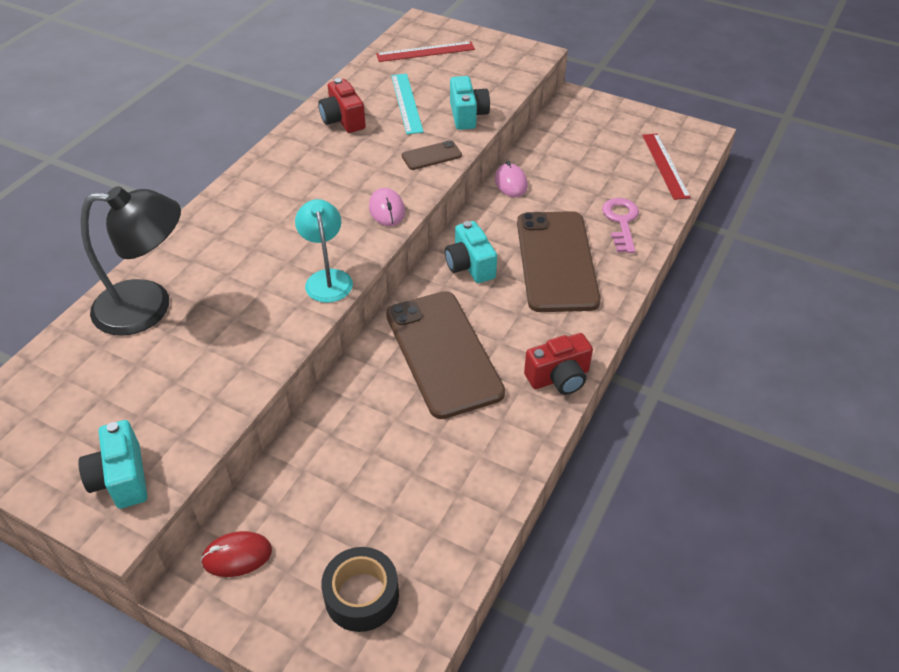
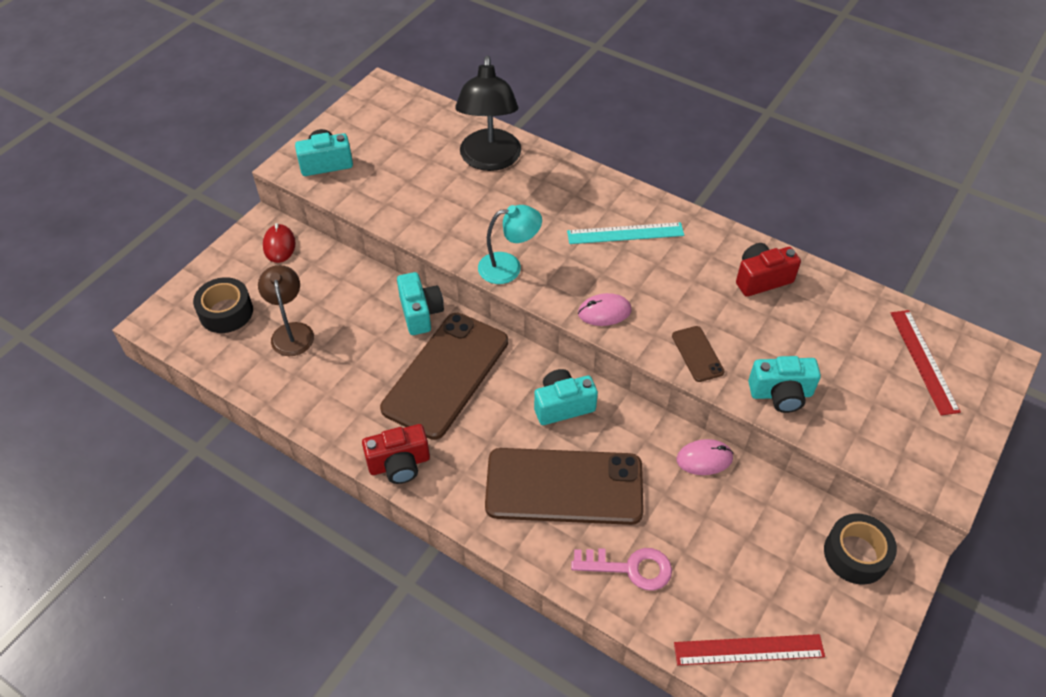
camera: 95 degrees right, 5 degrees up
brown phone [386,291,505,419] -> brown phone turned 45 degrees counterclockwise [380,313,508,440]
turquoise ruler [391,73,424,134] -> turquoise ruler moved to [567,222,684,244]
red camera [524,333,593,395] -> red camera turned 90 degrees counterclockwise [362,424,430,484]
none -> brown lamp [258,265,314,356]
none -> turquoise camera [397,272,444,335]
none -> black tape [824,514,897,585]

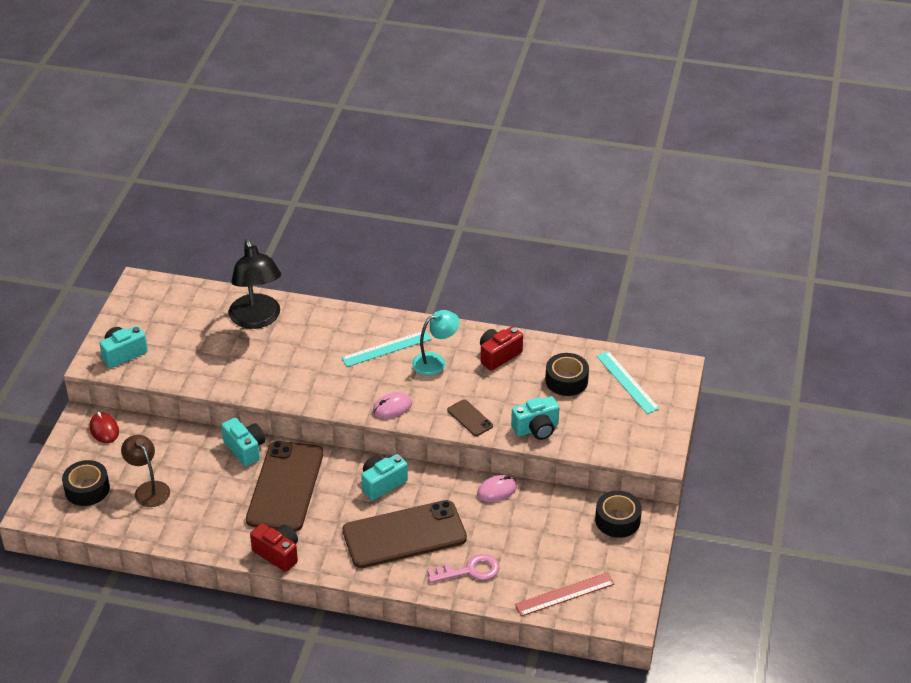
camera: 20 degrees left, 10 degrees down
red camera [362,424,430,484] -> red camera turned 105 degrees counterclockwise [250,523,298,572]
turquoise lamp [478,205,542,284] -> turquoise lamp moved to [412,310,460,376]
red ruler [891,310,961,415] -> turquoise ruler [596,351,660,414]
none -> black tape [545,353,589,396]

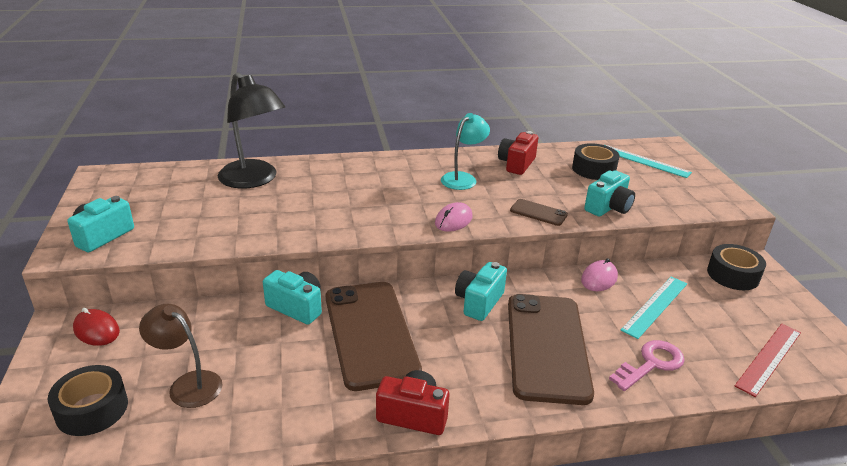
camera: 25 degrees left, 10 degrees down
turquoise ruler [341,330,431,367] -> turquoise ruler moved to [621,277,687,339]
brown phone [343,500,467,568] -> brown phone turned 45 degrees counterclockwise [508,294,594,405]

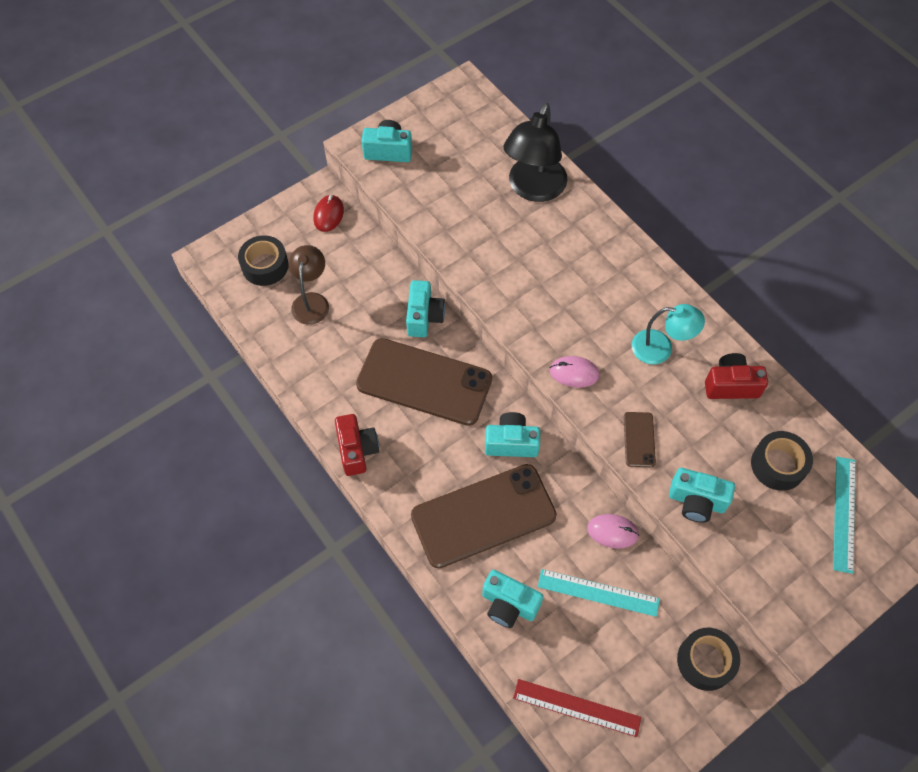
camera: 65 degrees right, 30 degrees up
brown phone [326,282,422,391] -> brown phone turned 60 degrees clockwise [356,338,492,426]
pink key [609,340,685,391] -> turquoise camera [482,570,543,628]

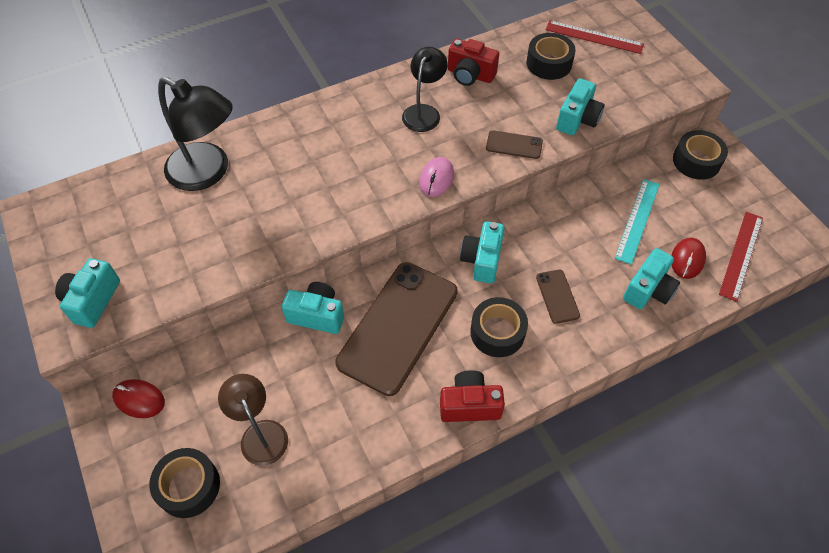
camera: 80 degrees left, 5 degrees down
brown lamp [289,245,329,325] -> brown lamp turned 45 degrees clockwise [218,374,288,466]
brown phone [411,464,557,568] -> brown phone [536,270,580,324], size x0.43
pink mouse [587,514,639,549] -> none
turquoise lamp [632,304,705,364] -> black lamp [402,47,448,132]
red camera [705,353,768,399] -> red camera turned 75 degrees counterclockwise [448,39,499,86]
turquoise ruler [833,457,856,574] -> red ruler [545,20,644,54]
none -> black tape [470,297,528,357]
none -> red mouse [671,238,706,279]

